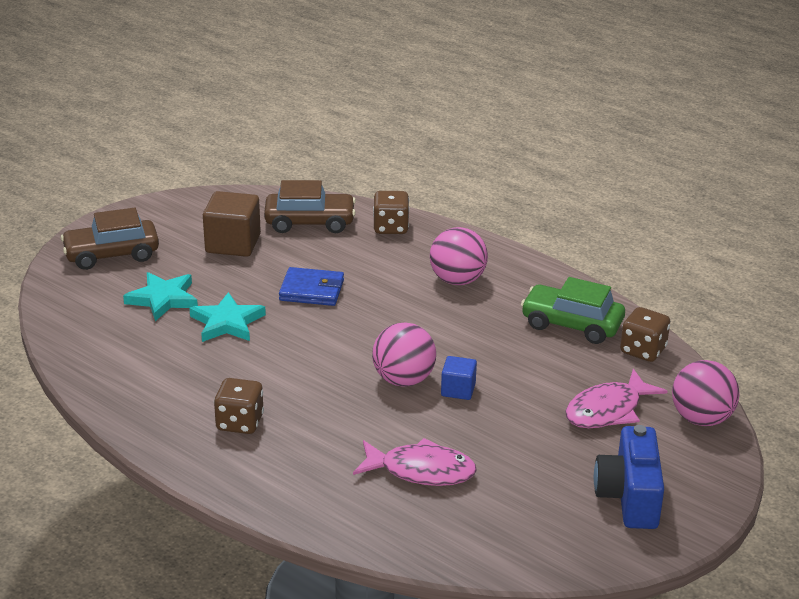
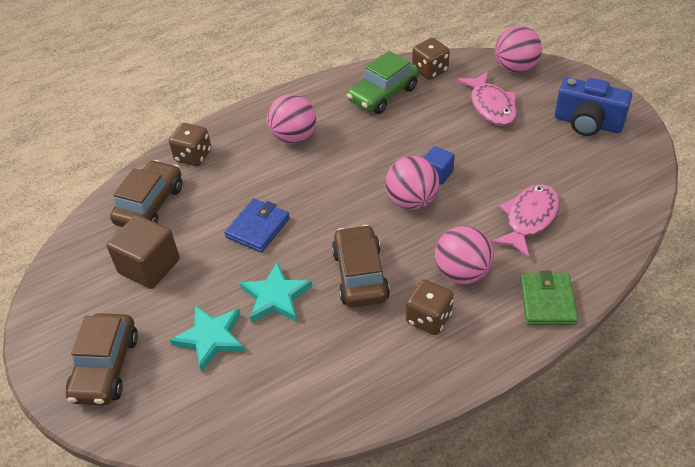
camera: 65 degrees left, 15 degrees up
none -> brown car [332,225,390,307]
none -> pink ball [435,226,494,284]
none -> green wallet [520,271,578,325]

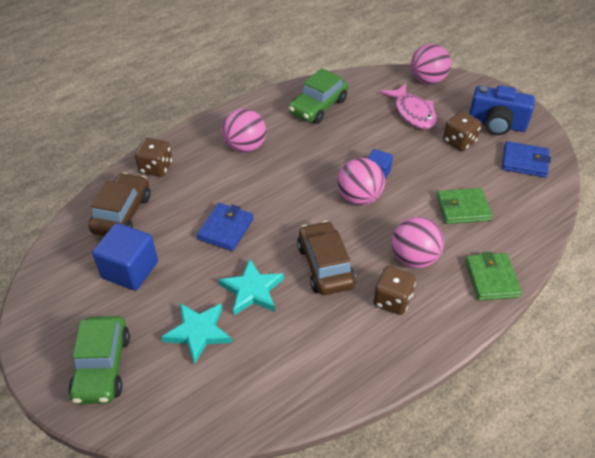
camera: 10 degrees left, 0 degrees up
brown car [66,313,138,406] -> green car [68,316,130,404]
brown cube [106,215,180,289] -> blue cube [92,223,158,291]
brown dice [412,38,450,80] -> brown dice moved to [443,111,482,151]
pink fish [491,184,559,258] -> green wallet [437,188,492,224]
none -> blue wallet [502,141,551,178]

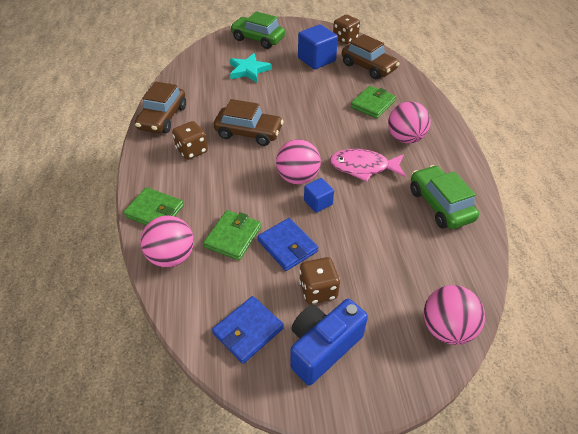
camera: 120 degrees right, 0 degrees up
brown dice [135,138,172,177] -> brown dice moved to [333,15,360,44]
blue wallet [197,203,254,251] -> blue wallet moved to [258,218,318,271]
turquoise star [219,259,284,315] -> none
pink fish [381,84,437,130] -> pink fish moved to [330,149,406,182]
pink ball [392,217,444,268] -> pink ball moved to [140,215,194,267]
none -> brown car [135,82,186,133]
none -> green wallet [351,86,396,119]

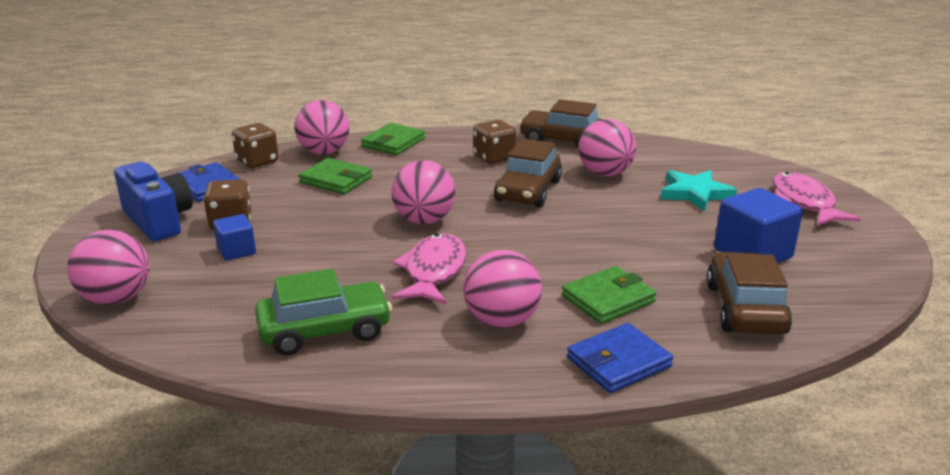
camera: 95 degrees right, 20 degrees down
green car [230,11,285,49] -> pink fish [773,172,861,226]
blue wallet [258,218,318,271] -> blue wallet moved to [567,323,673,393]
blue cube [304,178,334,213] -> blue cube moved to [213,214,256,261]
brown dice [333,15,360,44] -> brown dice moved to [232,123,279,168]
brown car [342,34,400,79] -> brown car turned 135 degrees clockwise [706,252,792,334]
green wallet [351,86,396,119] -> green wallet turned 75 degrees counterclockwise [562,266,657,324]
none -> pink ball [578,119,636,176]

